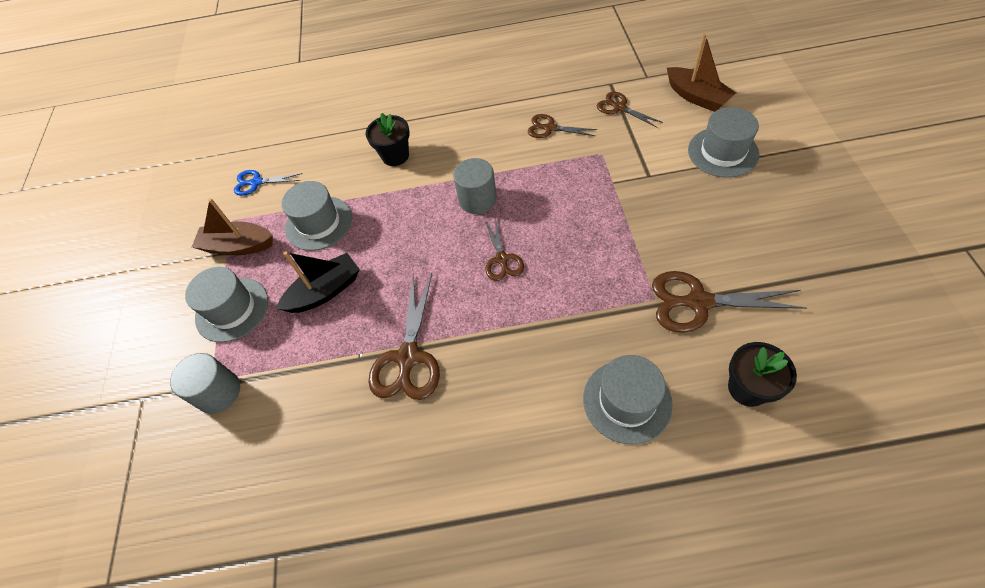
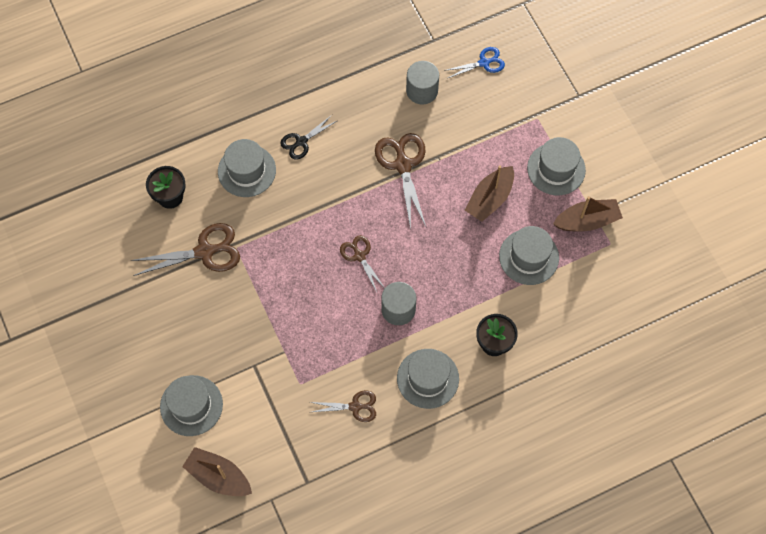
camera: 155 degrees right, 10 degrees up
grey cylinder [170,353,240,414] -> grey cylinder moved to [406,61,439,105]
blue scissors [234,170,302,196] -> blue scissors moved to [444,47,505,78]
black boat [276,251,360,313] -> brown boat [465,165,514,222]
brown scissors [597,92,663,128] -> none
none -> black scissors [280,115,337,160]
none -> grey hat [397,349,459,409]

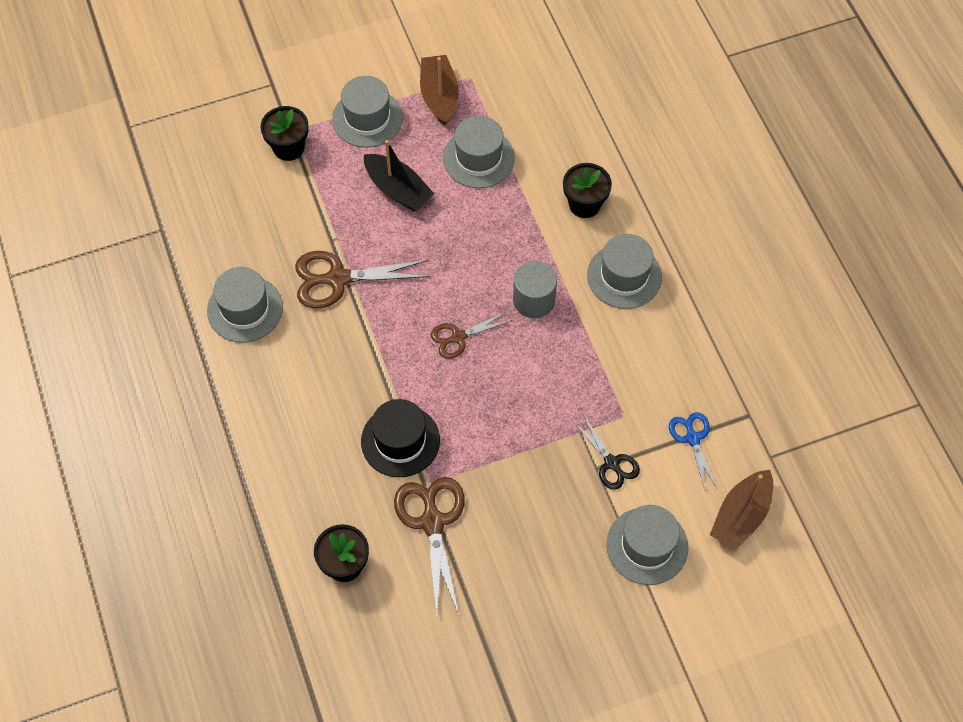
camera: 85 degrees left, 5 degrees down
grey hat [218,139,276,197] -> grey hat moved to [207,267,283,343]
black scissors [280,115,337,160] -> black scissors moved to [573,415,640,490]
brown scissors [310,390,376,422] -> none
grey cylinder [406,61,439,105] -> none
blue scissors [444,47,505,78] -> blue scissors moved to [669,412,717,490]
brown boat [465,165,514,222] -> black boat [364,140,434,212]
none -> black flower pot [260,106,309,161]
none -> black hat [361,399,440,477]

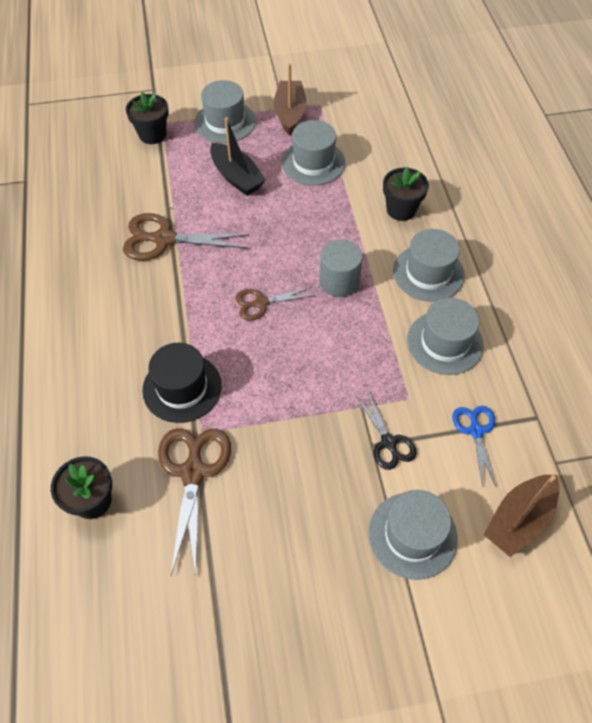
camera: 10 degrees right, 5 degrees down
grey hat [207,267,283,343] -> grey hat moved to [407,298,484,375]

